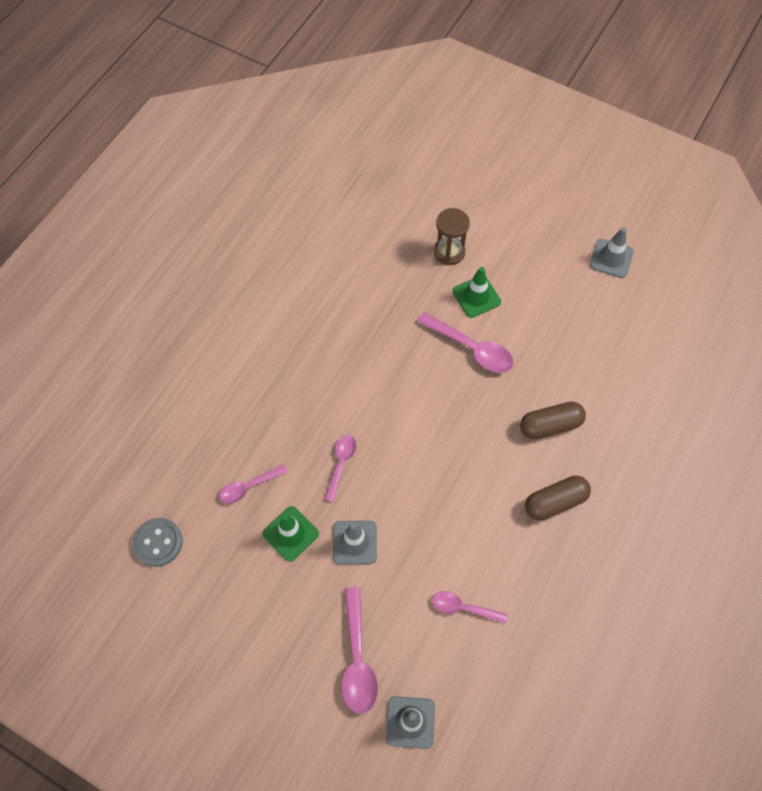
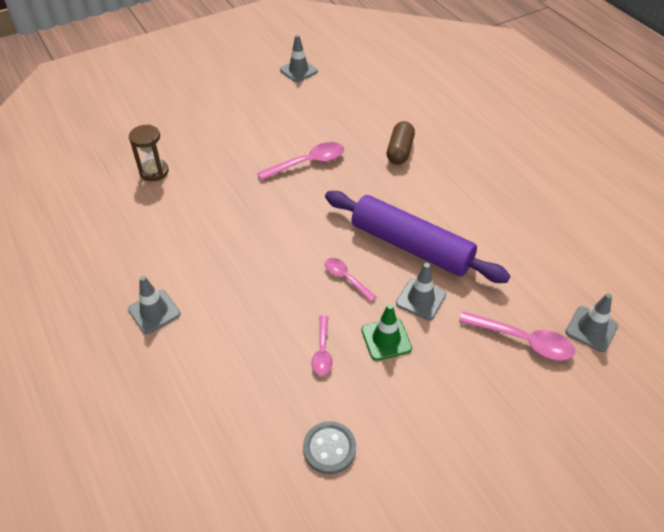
camera: 60 degrees left, 15 degrees down
pink spoon [432,591,507,623] -> none
brown hourglass [434,208,470,265] -> brown hourglass moved to [129,125,169,181]
green traffic cone [453,267,501,318] -> none
brown capsule [525,476,591,521] -> none
none -> grey traffic cone [128,276,180,334]
none -> purple rolling pin [325,191,510,283]

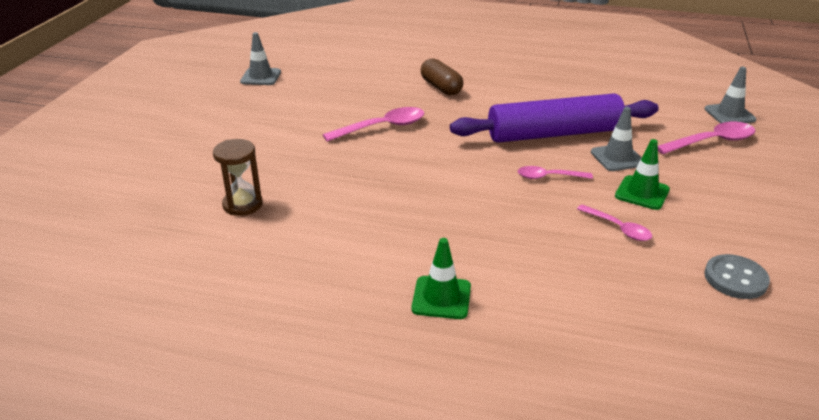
camera: 45 degrees left, 15 degrees down
grey traffic cone [128,276,180,334] -> green traffic cone [411,238,471,319]
pink spoon [257,142,344,180] -> pink spoon turned 45 degrees clockwise [323,107,424,142]

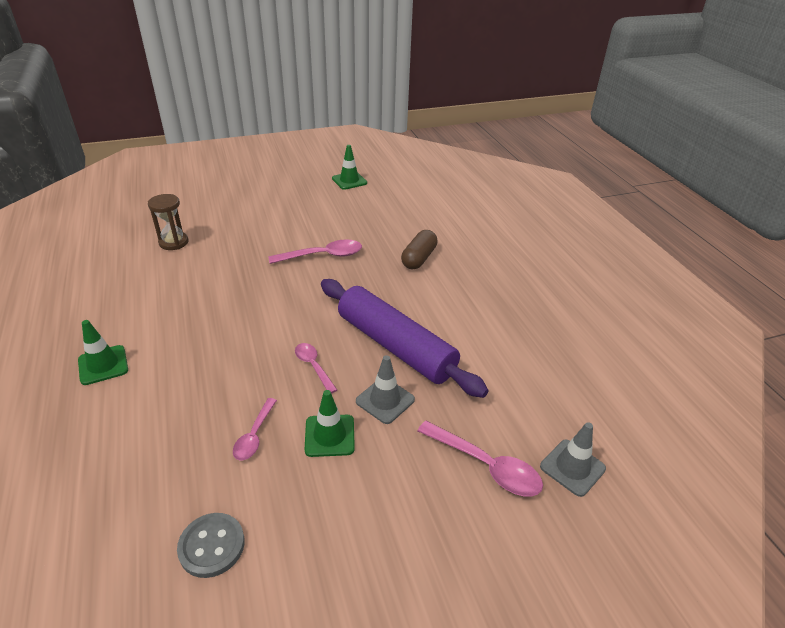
camera: 55 degrees right, 5 degrees up
grey traffic cone [240,32,281,85] -> green traffic cone [332,145,367,190]
pink spoon [323,107,424,142] -> pink spoon turned 45 degrees counterclockwise [268,239,362,264]

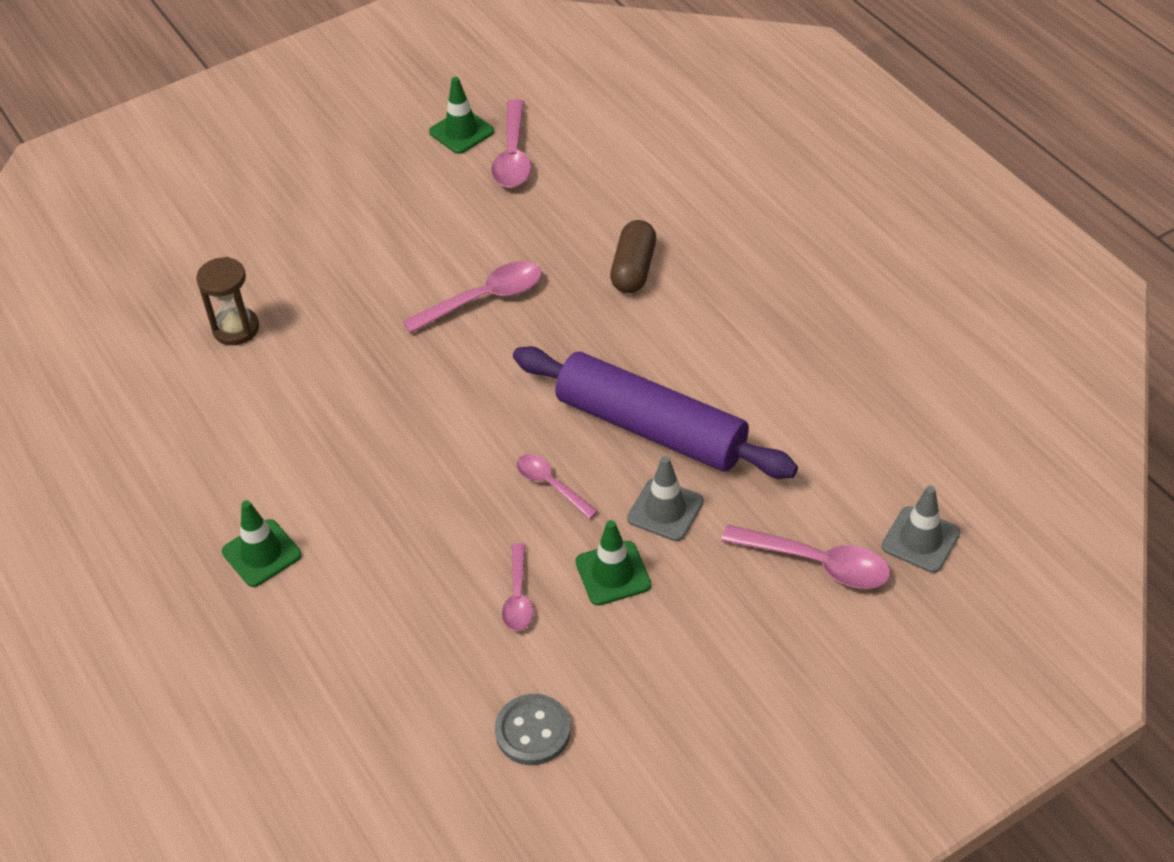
camera: 10 degrees left, 10 degrees up
none -> pink spoon [491,99,532,188]

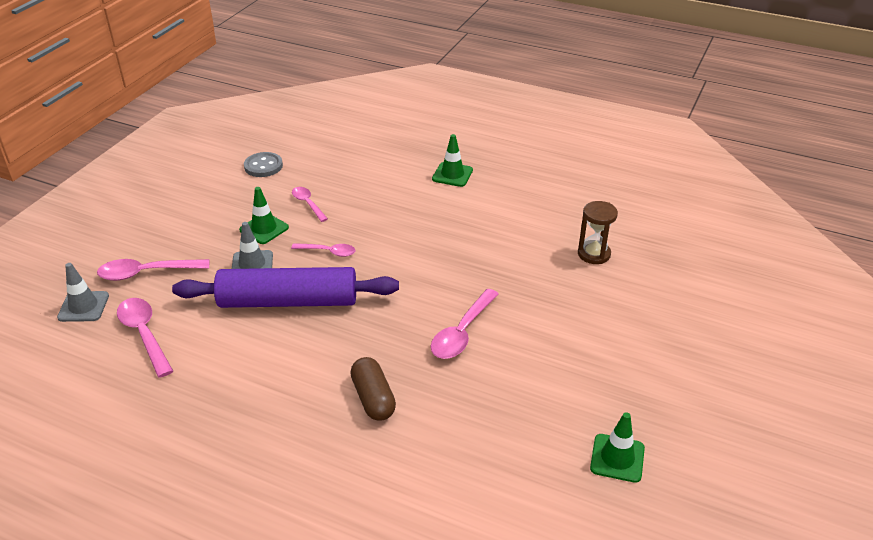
camera: 145 degrees right, 10 degrees down
pink spoon [491,99,532,188] -> pink spoon moved to [117,298,173,378]

